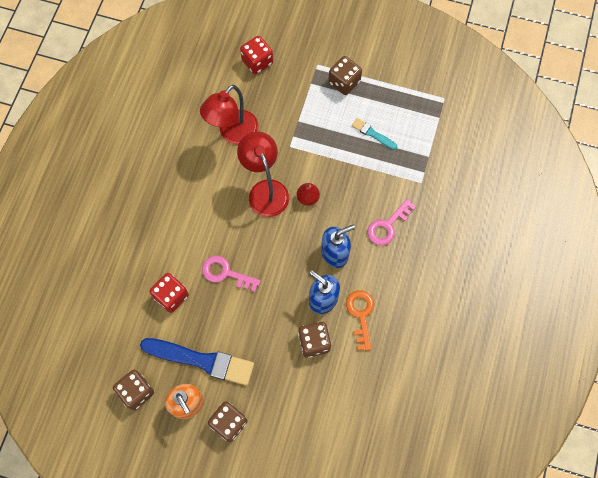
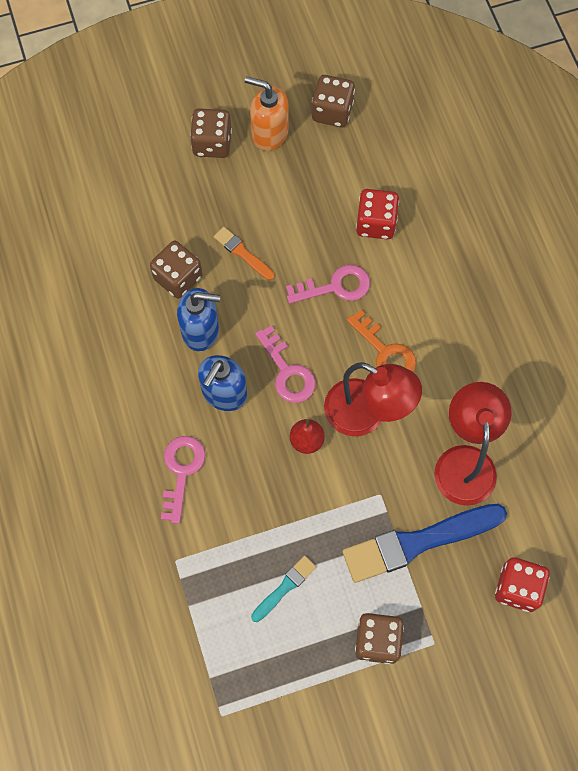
camera: 145 degrees right, 0 degrees up
blue brush [140,338,254,386] -> blue brush moved to [343,504,507,583]
orange key [346,290,374,351] -> orange key moved to [347,310,416,372]
turquoise brush [352,118,397,150] -> turquoise brush turned 45 degrees counterclockwise [251,556,316,622]
none -> orange brush [214,227,274,280]
none -> pink key [255,325,316,403]

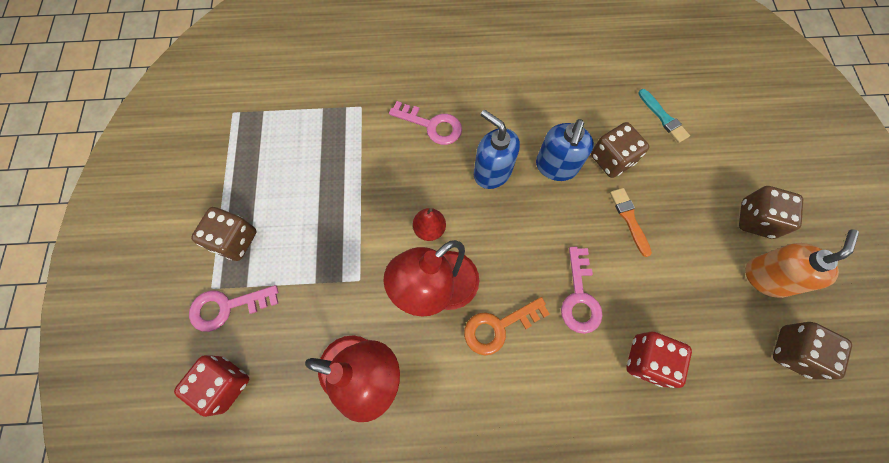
camera: 105 degrees right, 0 degrees up
orange brush [214,227,274,280] -> orange brush turned 75 degrees counterclockwise [610,188,652,257]
turquoise brush [251,556,316,622] -> turquoise brush moved to [638,89,690,143]
pink key [255,325,316,403] -> pink key moved to [189,285,279,332]
blue brush [343,504,507,583] -> none

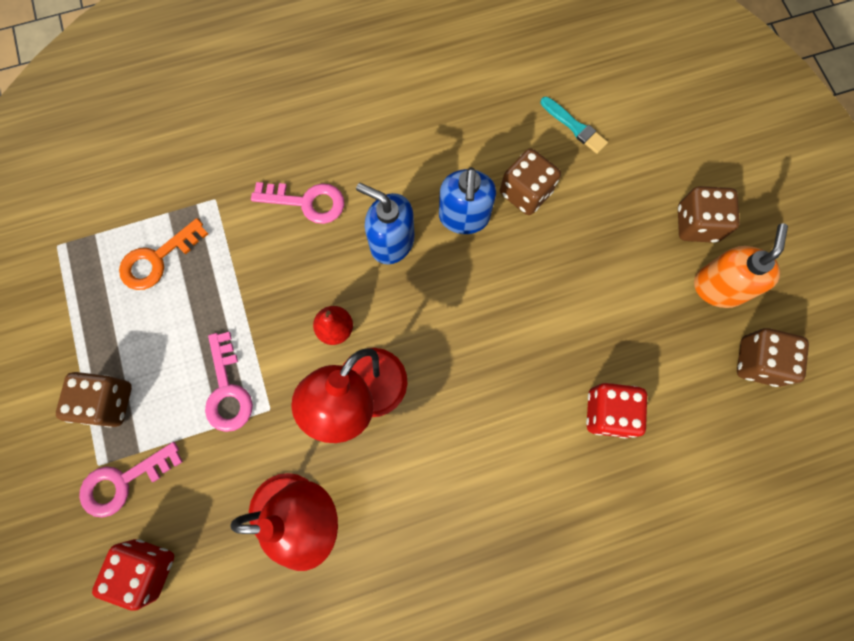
camera: 15 degrees left, 5 degrees up
orange key [464,297,550,355] -> orange key moved to [119,218,208,290]
pink key [561,247,603,334] -> pink key moved to [205,332,253,432]
orange brush [610,188,652,257] -> none

